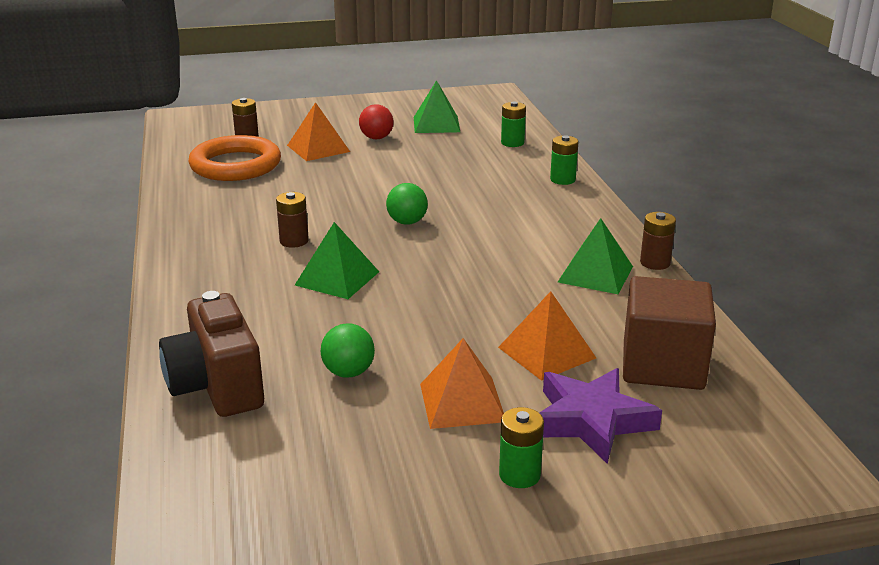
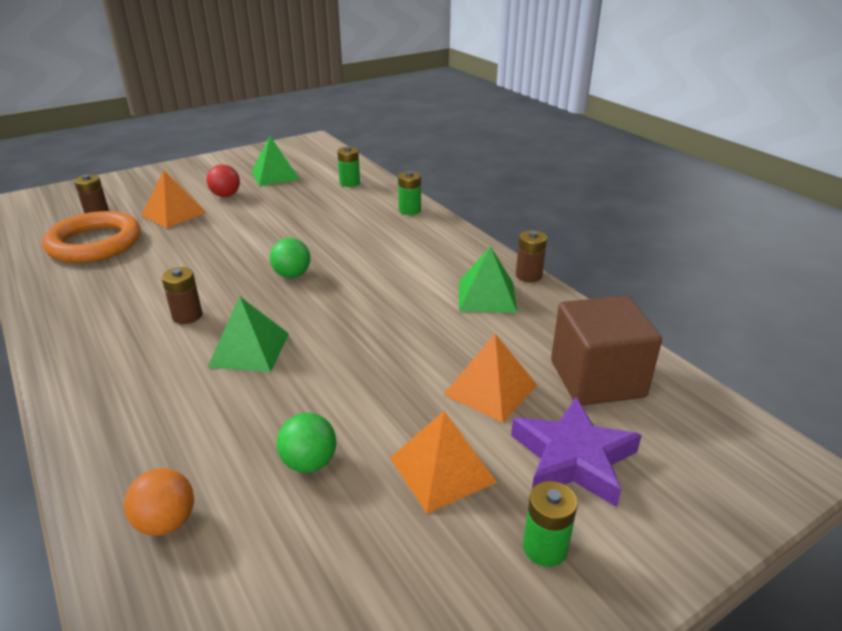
camera: 20 degrees left, 5 degrees up
brown camera [159,291,264,417] -> orange ball [124,468,194,536]

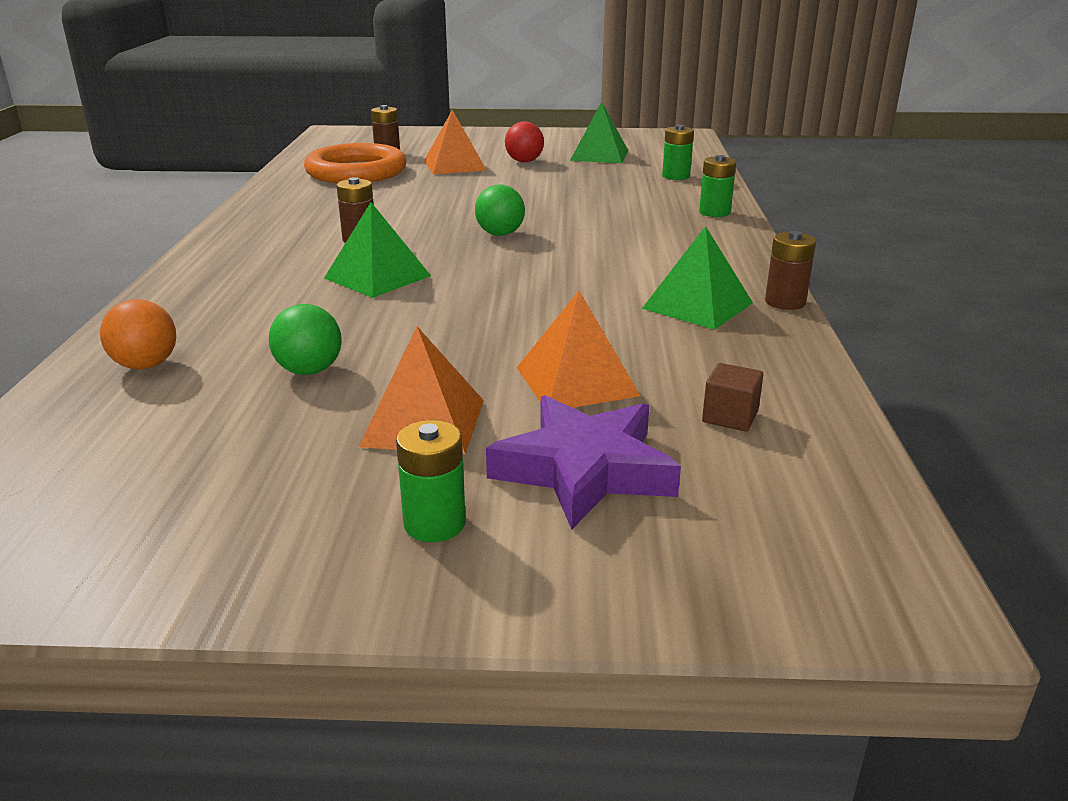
camera: 35 degrees right, 5 degrees down
brown cube [551,295,662,406] -> brown cube [702,363,764,431], size x0.41

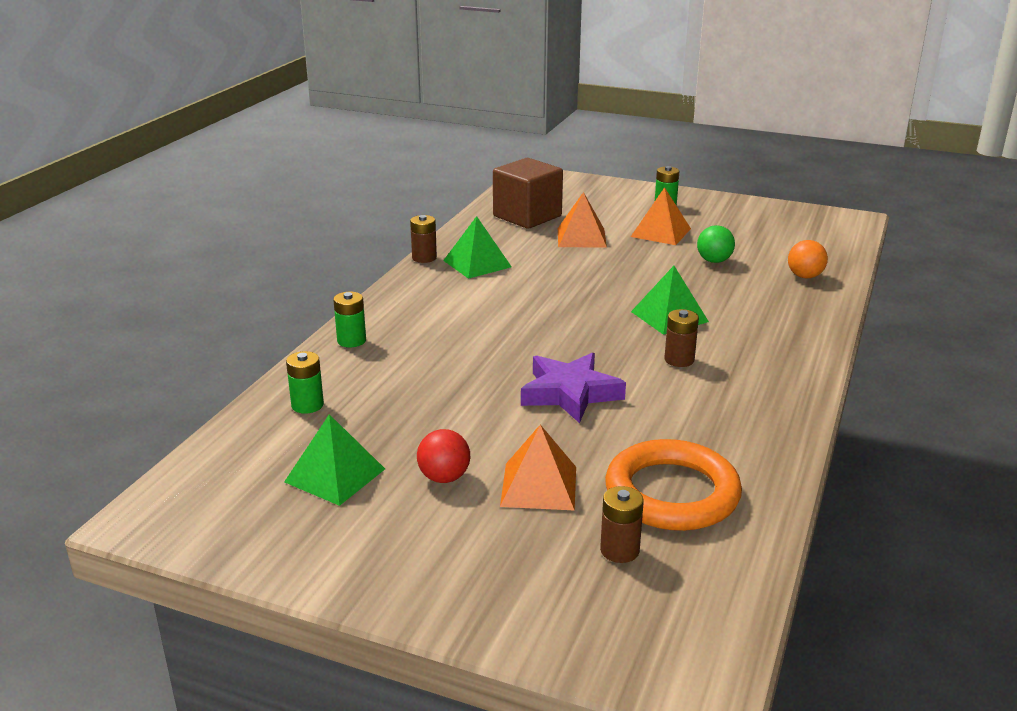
camera: 160 degrees left, 0 degrees up
green ball [475,185,525,236] -> none
purple star [486,395,681,530] -> purple star moved to [521,352,626,423]
brown cube [702,363,764,431] -> brown cube [493,158,563,229], size x2.45

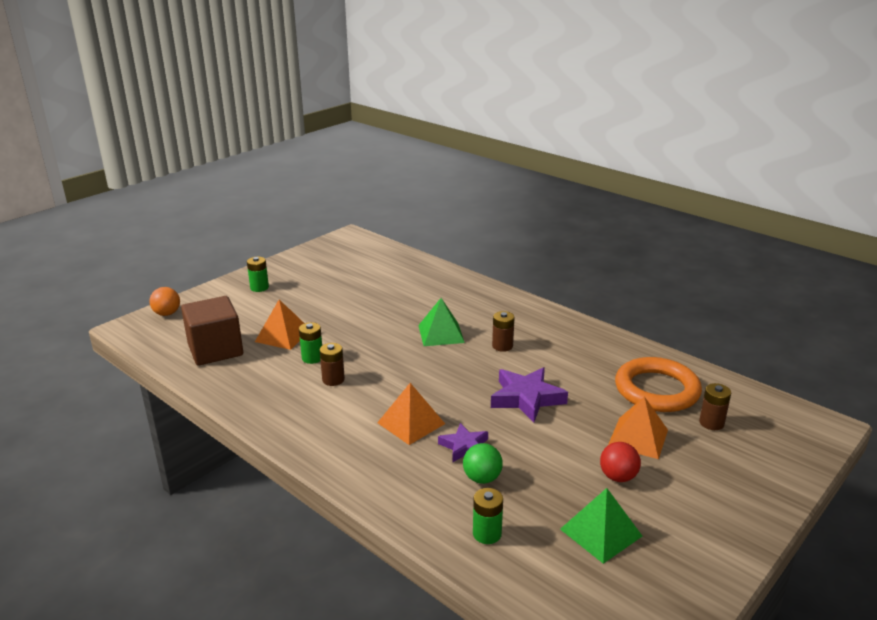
camera: 70 degrees left, 0 degrees up
green battery [333,292,366,347] -> green battery moved to [299,322,322,364]
brown battery [410,215,437,263] -> brown battery moved to [320,343,345,386]
green pyramid [443,216,512,279] -> none
orange pyramid [631,187,691,245] -> orange pyramid moved to [377,383,445,445]
green ball [697,225,735,263] -> green ball moved to [463,443,503,484]
orange ball [788,240,828,279] -> orange ball moved to [149,287,180,316]
none -> purple star [438,423,488,463]

